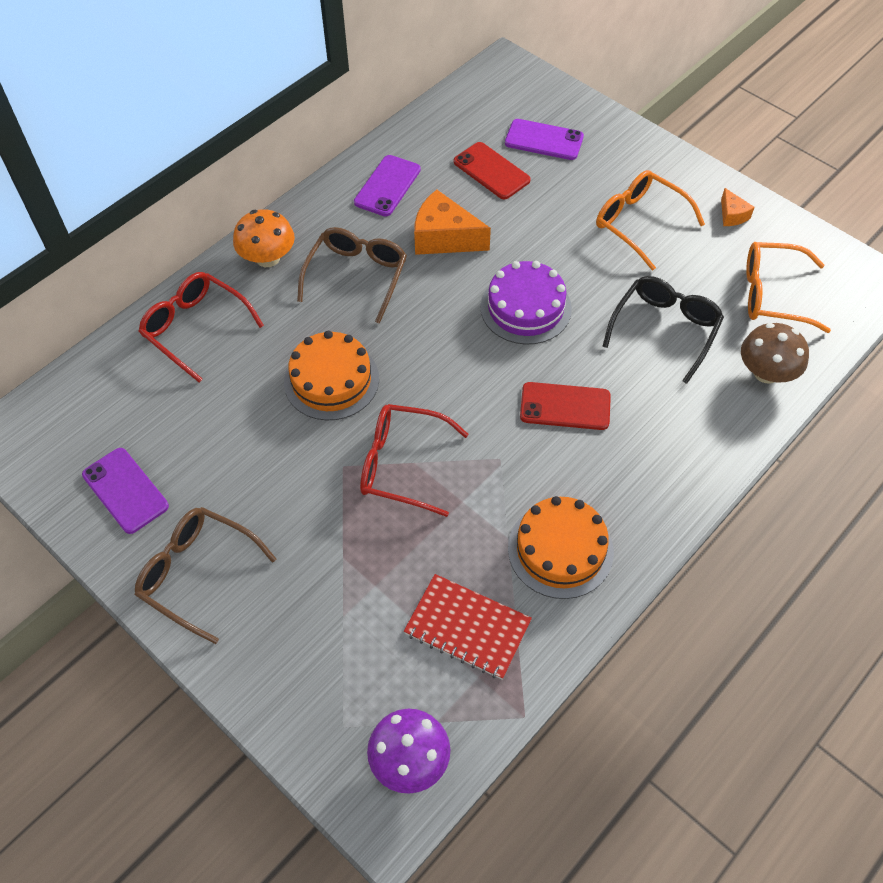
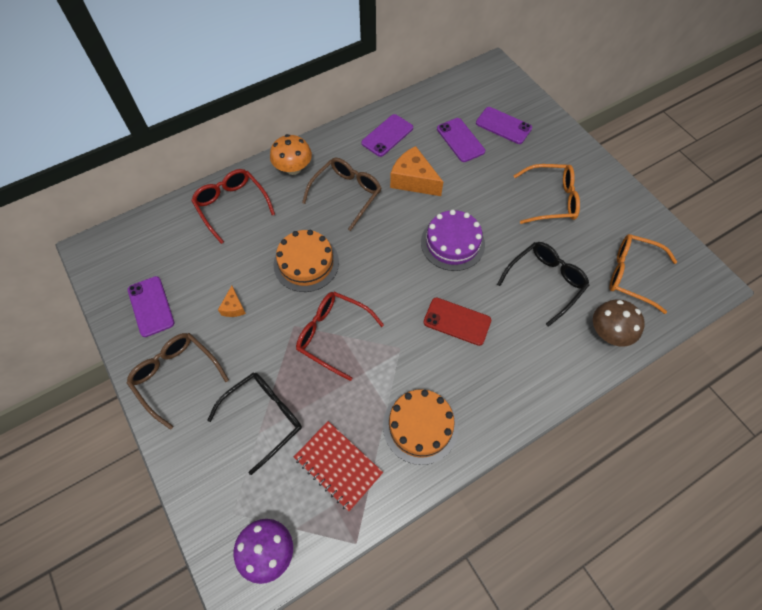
camera: 15 degrees right, 5 degrees up
red phone [454,142,531,199] -> purple phone [437,118,485,162]
orange glasses [596,170,705,271] -> orange glasses turned 120 degrees clockwise [514,164,580,224]
orange cheese [721,188,755,226] -> orange cheese moved to [218,286,246,317]
none -> black glasses [207,373,302,475]

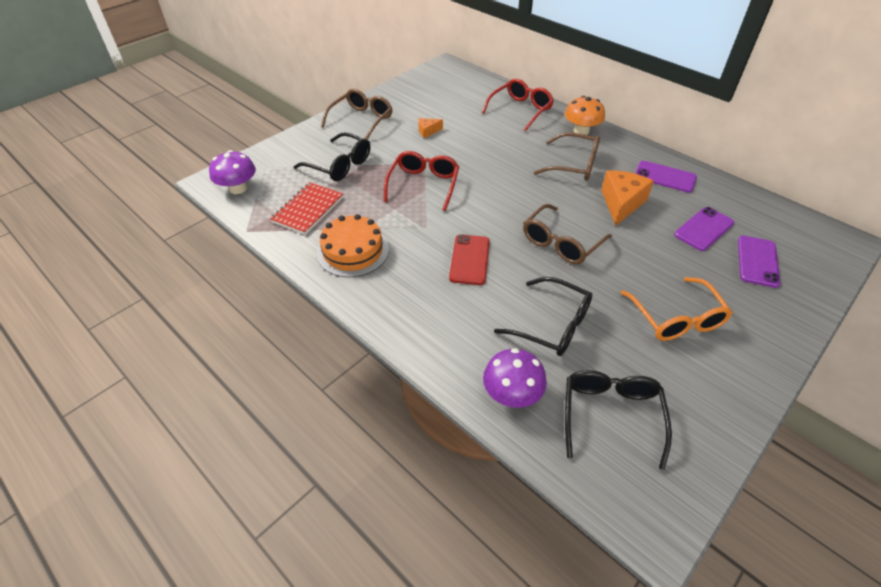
camera: 75 degrees right, 15 degrees down
purple phone [128,276,174,337] -> none
orange cake [274,230,339,292] -> none
purple cake [421,210,485,271] -> brown glasses [523,204,612,264]
brown mushroom [593,299,645,346] -> purple mushroom [483,348,547,408]
orange glasses [609,234,677,314] -> black glasses [565,370,672,470]

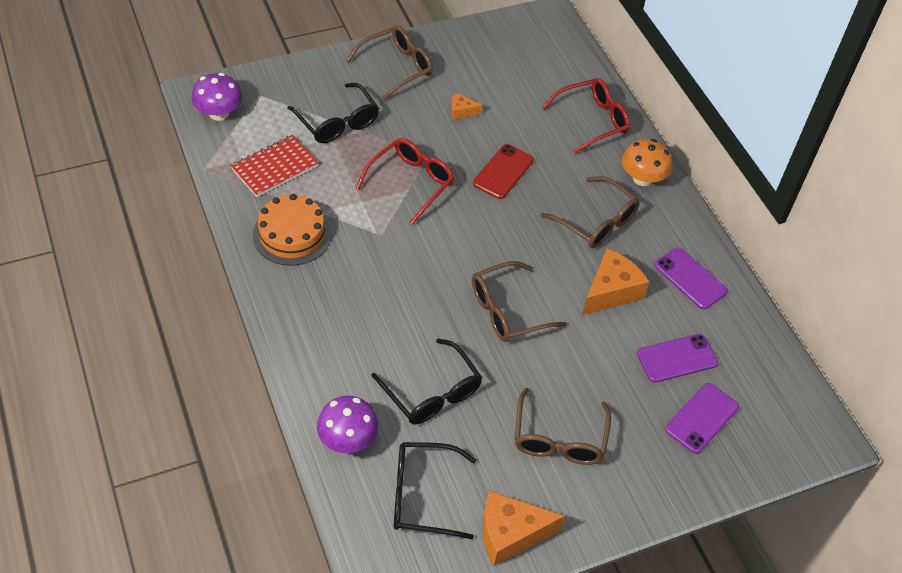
camera: 20 degrees right, 5 degrees up
red phone [449,234,490,285] -> red phone moved to [473,144,534,199]
black glasses [565,370,672,470] -> black glasses turned 120 degrees counterclockwise [394,442,476,539]
orange glasses [621,277,733,341] -> brown glasses [515,388,611,465]
none -> orange cheese [482,491,565,566]

